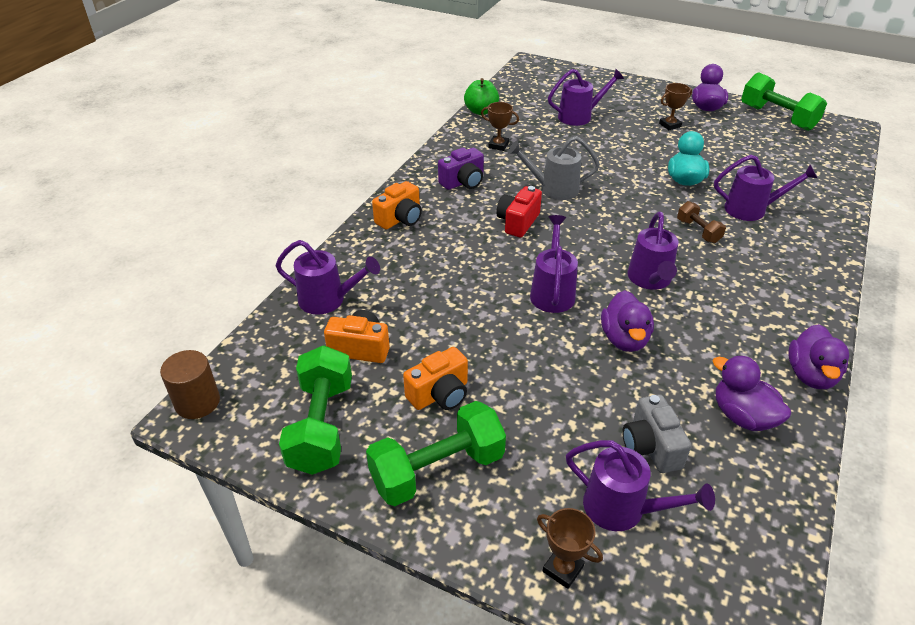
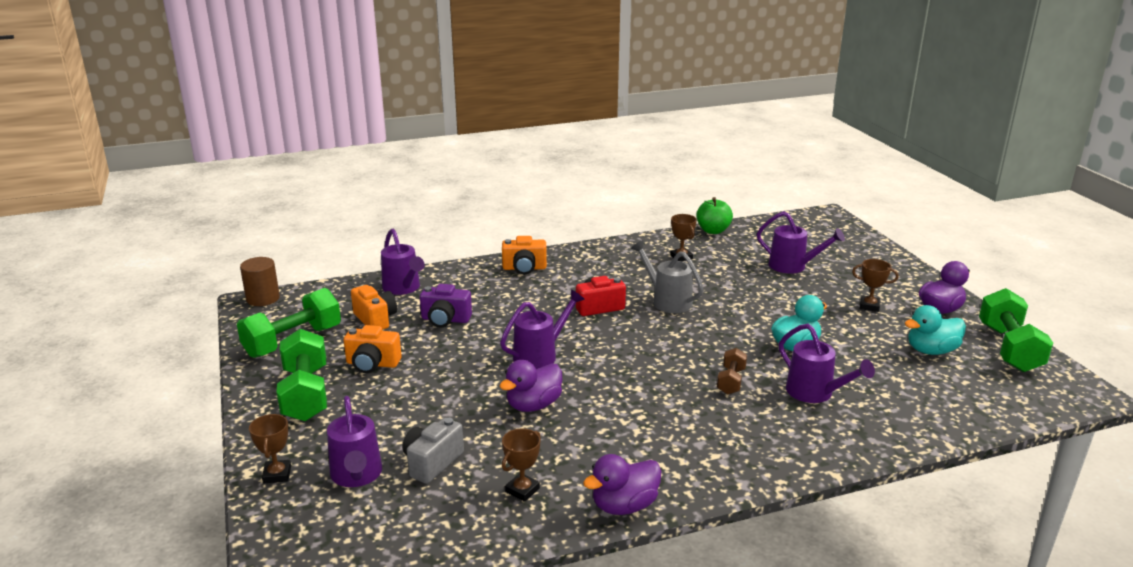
camera: 45 degrees right, 15 degrees down
green dumbbell [366,401,506,506] -> green dumbbell turned 60 degrees clockwise [277,329,327,421]
purple camera [438,148,484,190] -> purple camera moved to [420,284,472,327]
purple watering can [628,212,678,290] -> none
purple duck [713,355,791,431] -> brown trophy [502,428,541,502]
none -> turquoise duck [905,305,966,355]

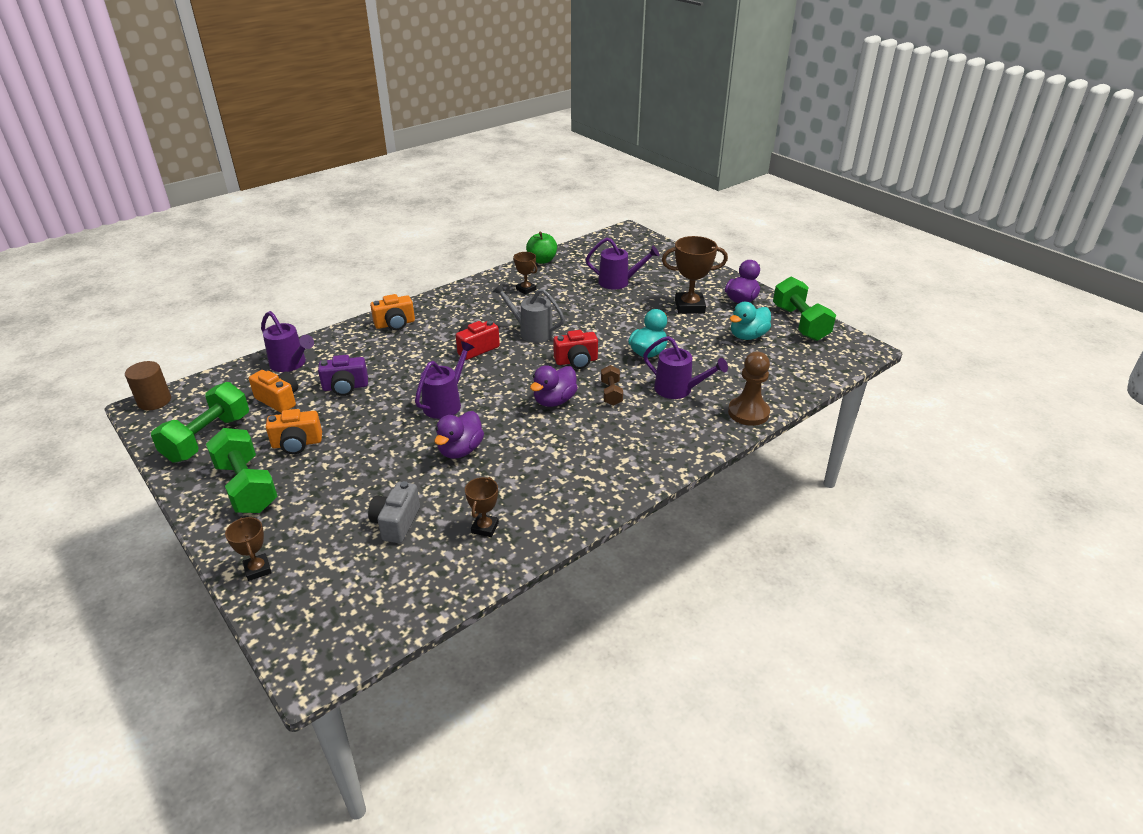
camera: 20 degrees left, 10 degrees up
purple watering can [327,396,382,487] -> none
purple duck [583,454,661,515] -> purple duck moved to [530,365,578,407]
brown trophy [852,259,899,312] -> brown trophy [662,236,728,314], size x1.79
none -> red camera [553,330,598,369]
none -> brown pawn [728,351,770,426]

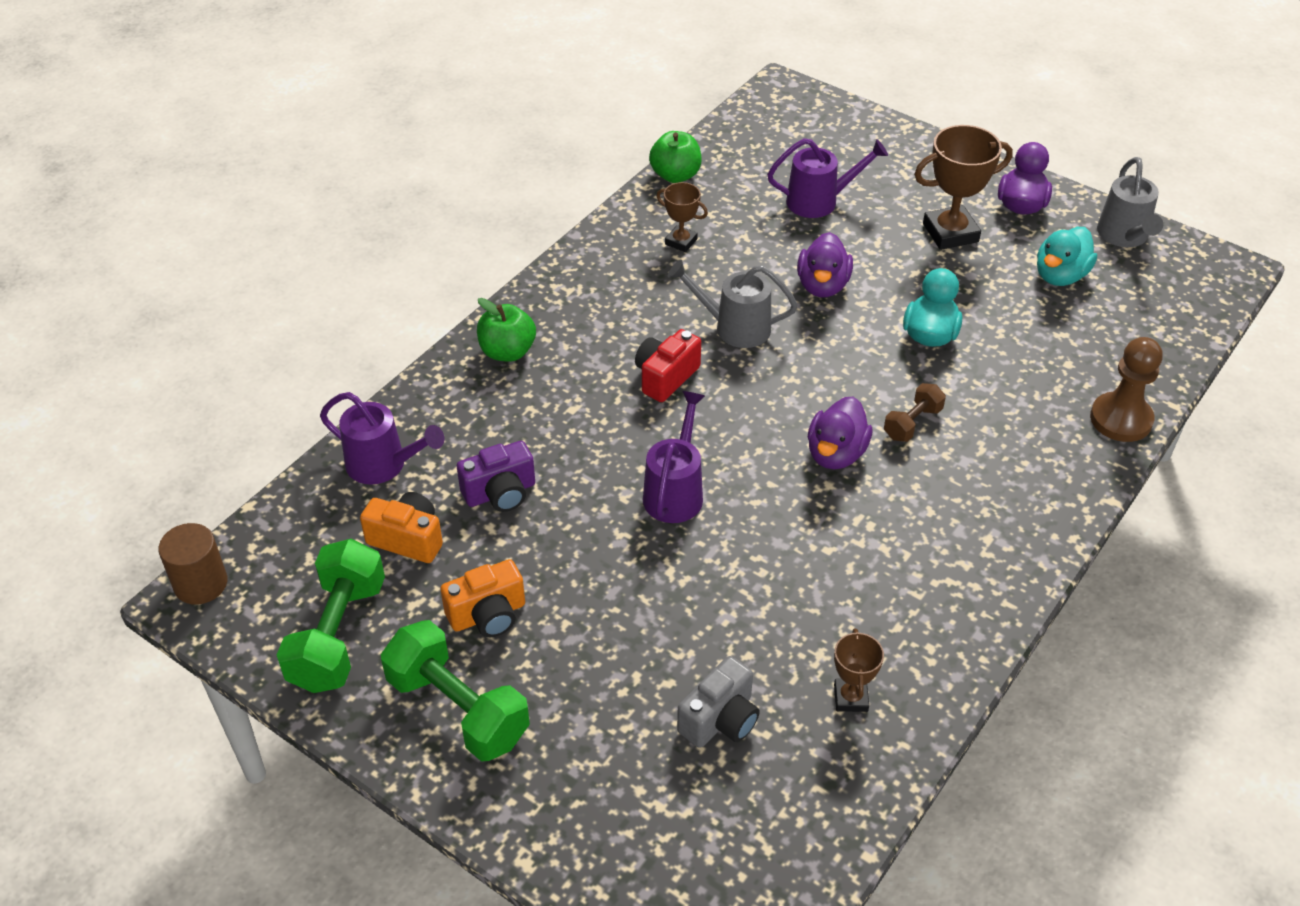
camera: 15 degrees left, 10 degrees up
brown trophy [225,517,272,581] -> none
grey camera [368,481,420,543] -> grey camera turned 135 degrees counterclockwise [677,656,760,748]
orange camera [370,294,415,330] -> green apple [477,298,536,362]
purple duck [434,411,484,459] -> purple duck moved to [797,232,853,297]
red camera [553,330,598,369] -> none
brown dumbbell [601,365,623,406] -> brown dumbbell turned 60 degrees clockwise [884,383,946,442]
purple watering can [643,336,728,399] -> none
green dumbbell [773,276,836,341] -> grey watering can [1097,157,1163,247]

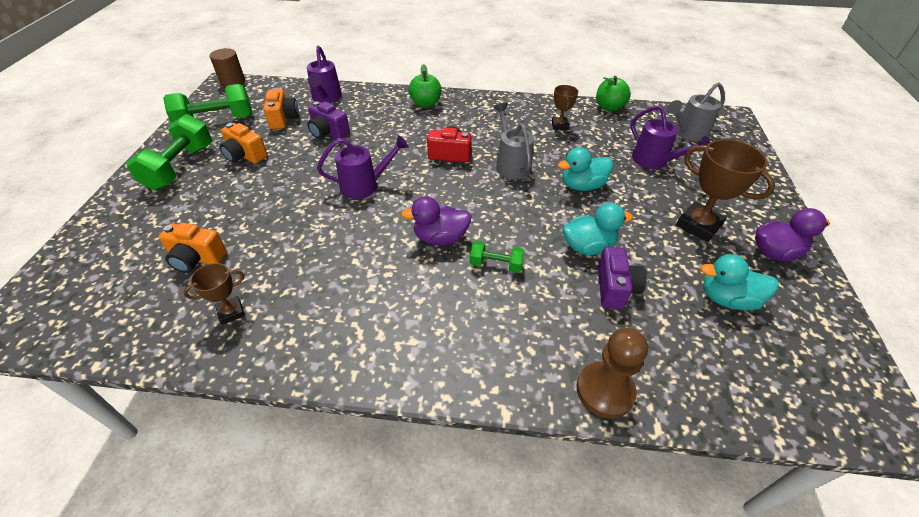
camera: 60 degrees right, 0 degrees up
grey camera [677,656,760,748] -> orange camera [159,223,227,273]
purple duck [797,232,853,297] -> turquoise duck [558,147,613,191]
brown dumbbell [884,383,946,442] -> green dumbbell [470,241,524,273]
grey watering can [1097,157,1163,247] -> grey watering can moved to [668,82,725,142]
none -> purple camera [598,247,647,309]

